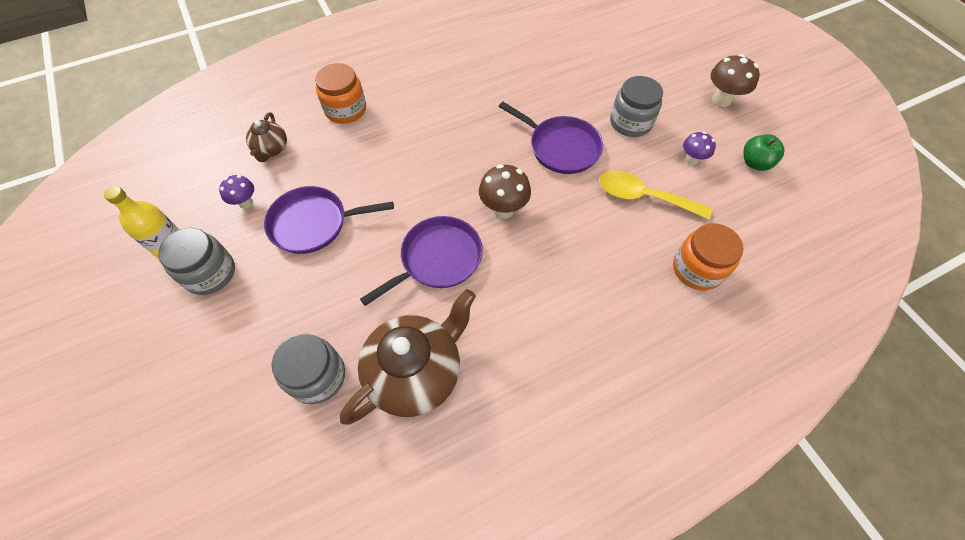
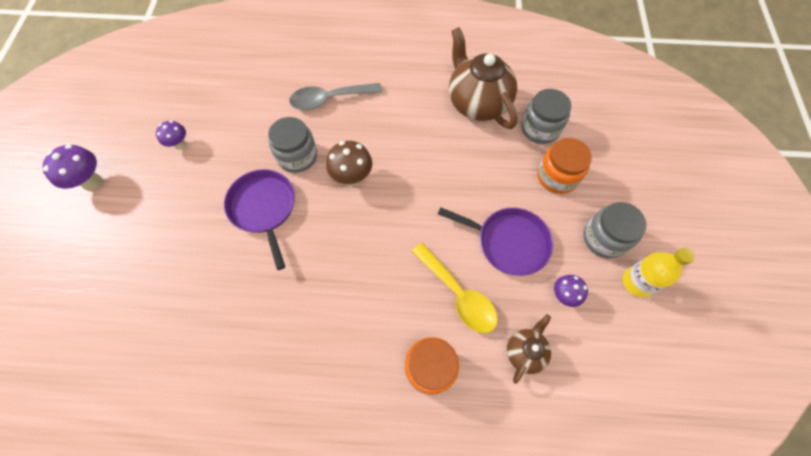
camera: 150 degrees left, 5 degrees up
brown teapot [340,289,476,425] -> brown teapot turned 75 degrees clockwise [449,27,518,129]
purple pan [360,216,483,306] -> none
yellow spoon [599,170,712,220] -> yellow spoon moved to [411,243,498,333]
grey jar [610,76,663,137] -> grey jar moved to [268,117,317,173]
orange jar [673,223,744,291] -> orange jar moved to [537,138,592,194]
brown mushroom [710,54,760,107] -> purple mushroom [43,145,101,190]
green apple [743,134,785,171] -> none
none -> grey spoon [289,83,382,110]

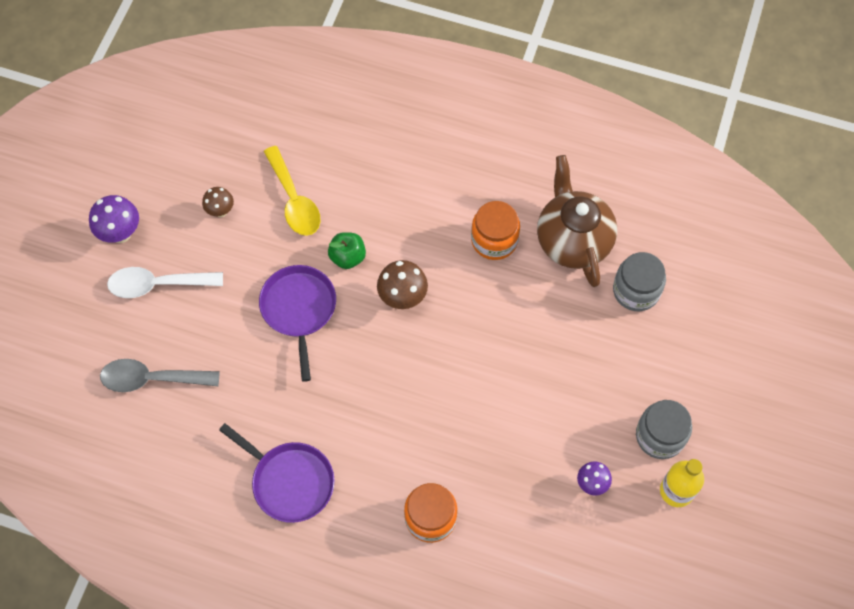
camera: 15 degrees right, 0 degrees up
purple mushroom [156,121,186,149] -> brown mushroom [202,187,234,217]
grey jar [268,117,317,173] -> green apple [328,232,366,269]
grey spoon [289,83,382,110] -> grey spoon moved to [100,359,220,392]
yellow spoon [411,243,498,333] -> yellow spoon moved to [264,146,321,236]
purple pan [438,207,553,276] -> purple pan moved to [219,423,334,523]
brown teapot [507,314,551,384] -> none
orange jar [537,138,592,194] -> orange jar moved to [471,201,520,260]
none -> white spoon [107,267,223,298]

